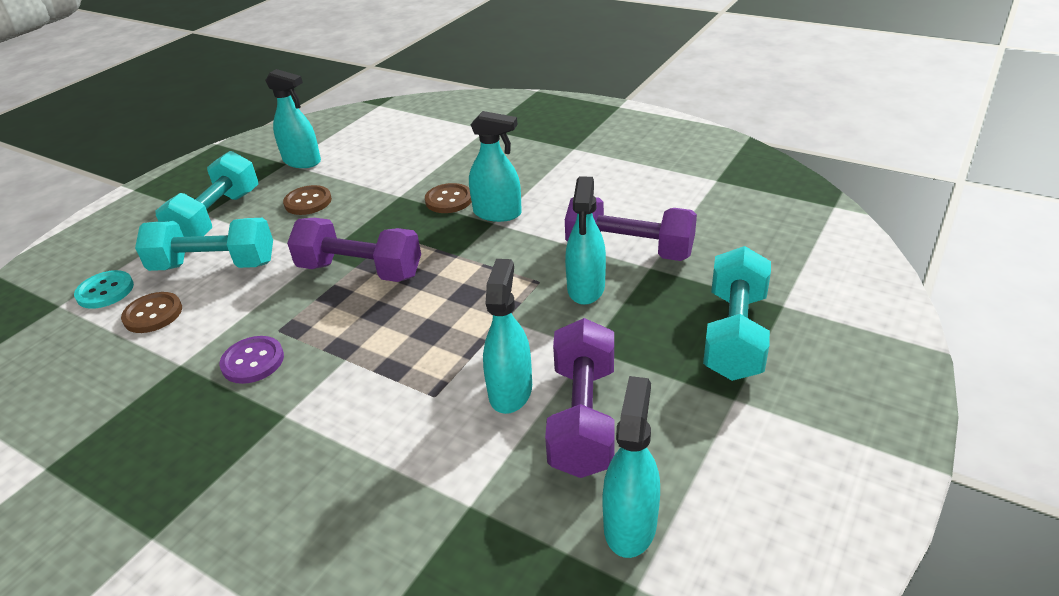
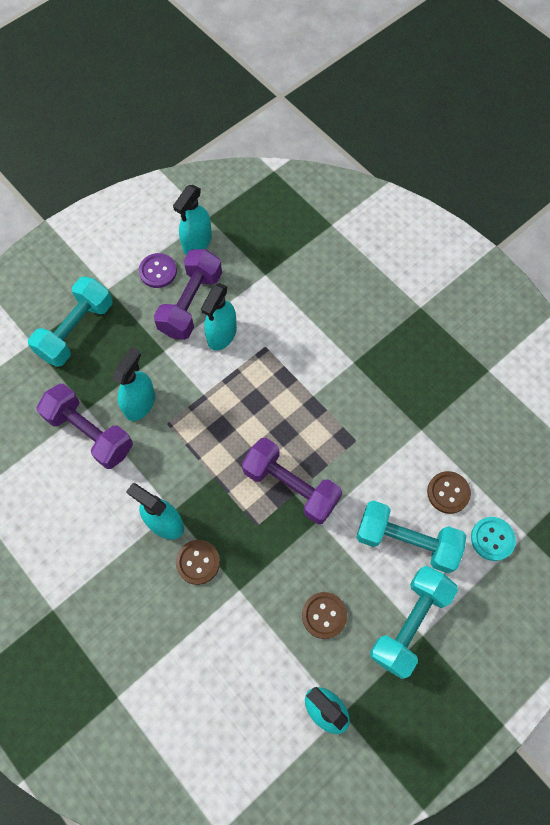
camera: 165 degrees left, 30 degrees up
purple button [219,336,284,384] -> purple button moved to [139,253,177,288]

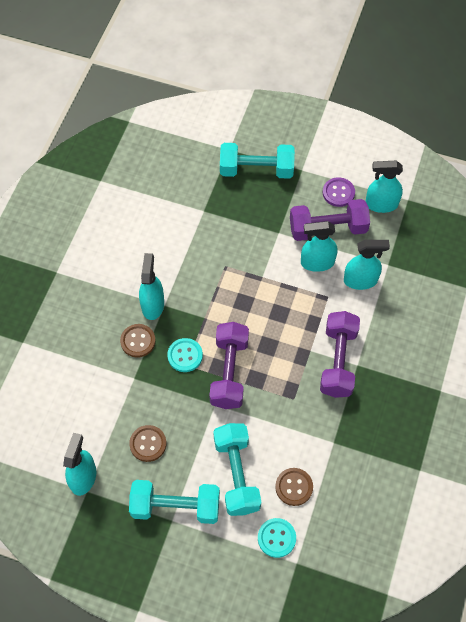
camera: 60 degrees right, 5 degrees down
purple dumbbell [37,384,133,469] -> purple dumbbell moved to [320,311,360,398]
turquoise spray bottle [112,347,155,421] -> turquoise spray bottle moved to [344,240,390,290]
none -> turquoise button [167,338,203,372]

